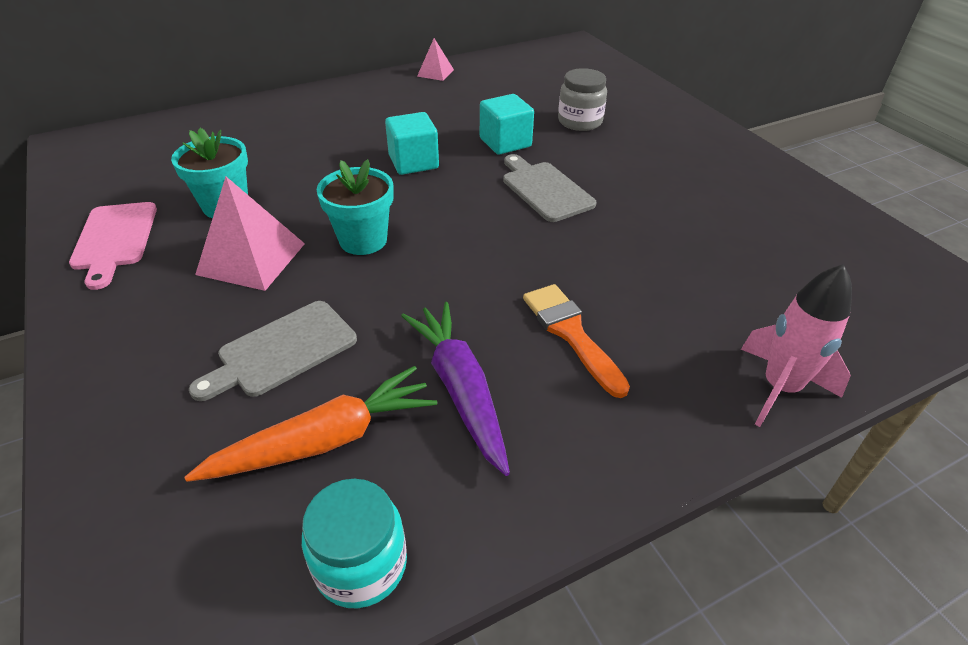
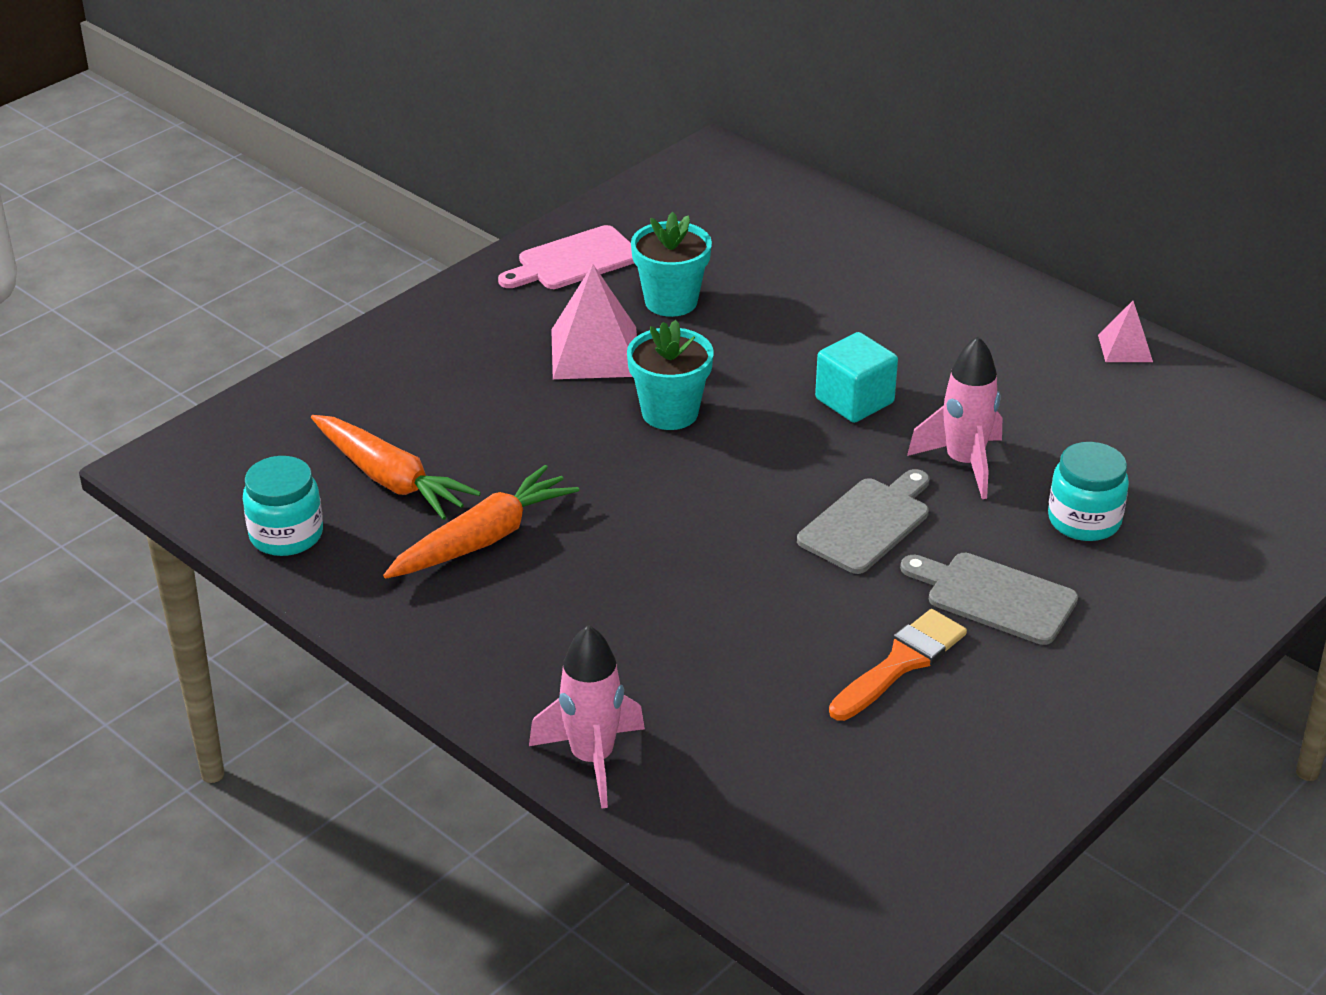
camera: 70 degrees right, 5 degrees down
grey cutting board [189,301,357,401] -> grey cutting board moved to [900,553,1078,645]
purple carrot [401,302,510,476] -> orange carrot [383,465,579,579]
turquoise cube [480,94,534,155] -> pink rocket [907,336,1002,499]
orange brush [523,284,630,398] -> orange brush moved to [829,609,967,721]
grey jar [558,68,607,131] -> turquoise jar [1048,442,1129,541]

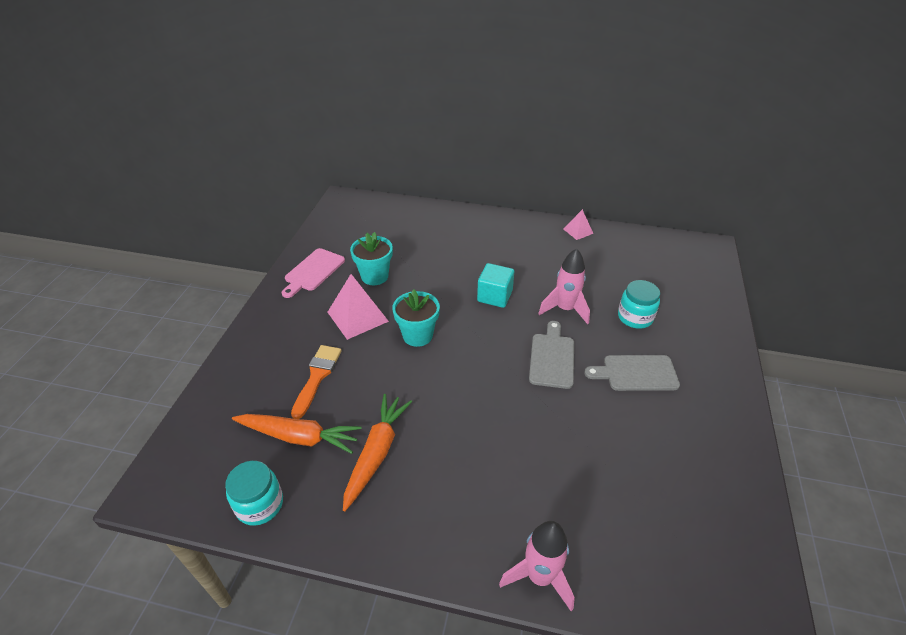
camera: 30 degrees left, 5 degrees up
orange brush [829,609,967,721] -> orange brush moved to [291,345,342,419]

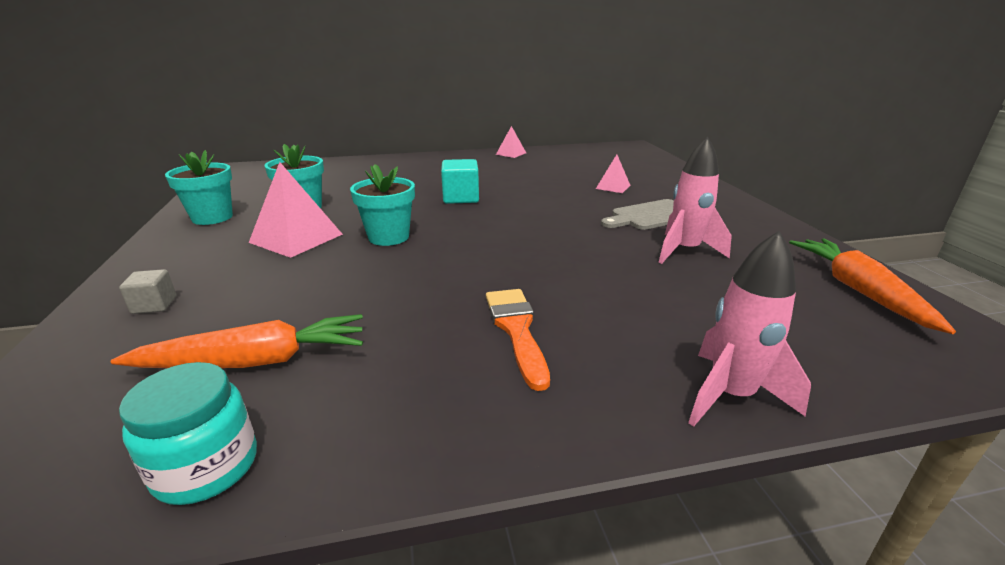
camera: 25 degrees left, 15 degrees down
pink cutting board [282,248,345,298] -> turquoise flower pot [165,150,233,225]
orange brush [291,345,342,419] -> orange brush moved to [486,289,550,391]
orange carrot [343,394,412,512] -> orange carrot moved to [789,238,956,334]
grey cutting board [529,321,574,389] -> none
pink rocket [538,249,590,324] -> pink rocket moved to [658,137,732,264]
turquoise jar [618,280,660,329] -> pink pyramid [596,154,631,193]
none -> grey cube [119,269,176,314]

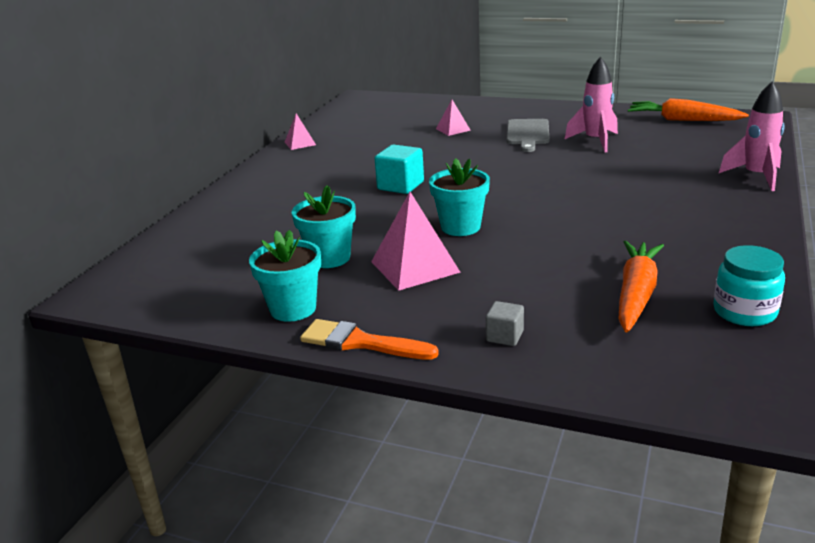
camera: 55 degrees left, 0 degrees up
orange brush [486,289,550,391] -> orange brush moved to [300,319,439,360]

